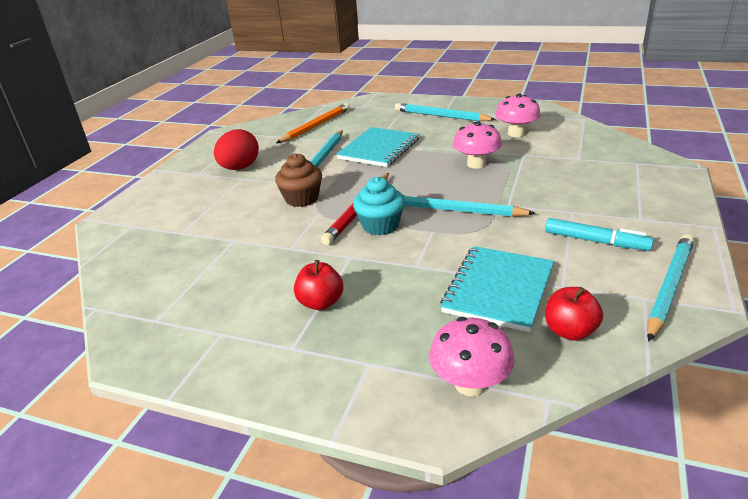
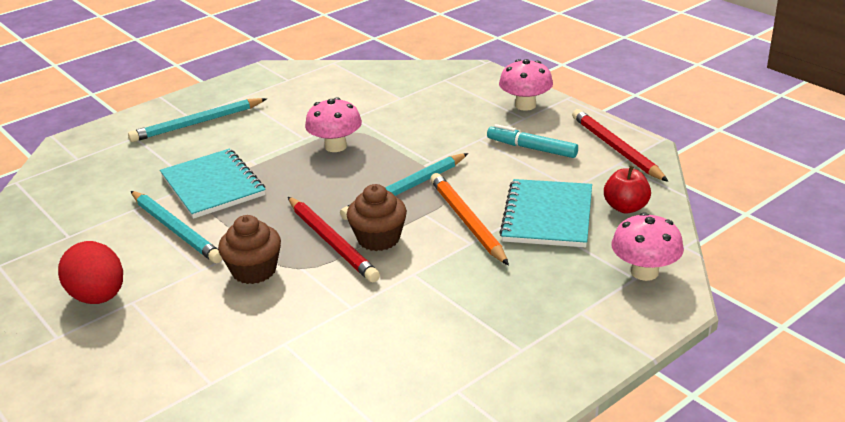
camera: 60 degrees left, 0 degrees up
orange pencil [276,103,350,143] -> orange pencil moved to [430,173,509,266]
red apple [294,260,343,310] -> none
turquoise cupcake [353,177,405,235] -> brown cupcake [347,184,407,251]
turquoise notebook [440,246,554,332] -> turquoise notebook turned 45 degrees clockwise [499,179,592,247]
pink mushroom [495,93,541,137] -> pink mushroom moved to [499,59,553,111]
turquoise marker [545,218,654,251] -> turquoise marker turned 120 degrees counterclockwise [487,124,578,158]
turquoise pencil [647,234,694,341] -> red pencil [572,109,669,182]

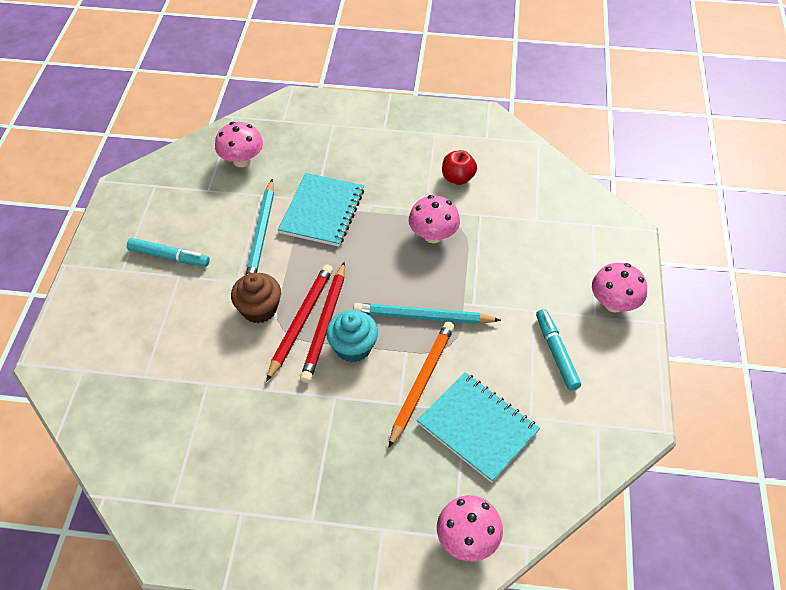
camera: 45 degrees right, 20 degrees up
red egg [58,241,123,304] -> turquoise marker [127,238,210,267]
turquoise pencil [128,98,267,142] -> none
brown cupcake [347,184,407,251] -> turquoise cupcake [326,310,378,362]
turquoise notebook [499,179,592,247] -> turquoise notebook turned 75 degrees clockwise [417,372,540,483]
red pencil [572,109,669,182] -> red pencil moved to [266,264,333,382]
red apple [604,166,651,214] -> red apple moved to [442,150,477,185]
none -> pink mushroom [215,122,263,167]

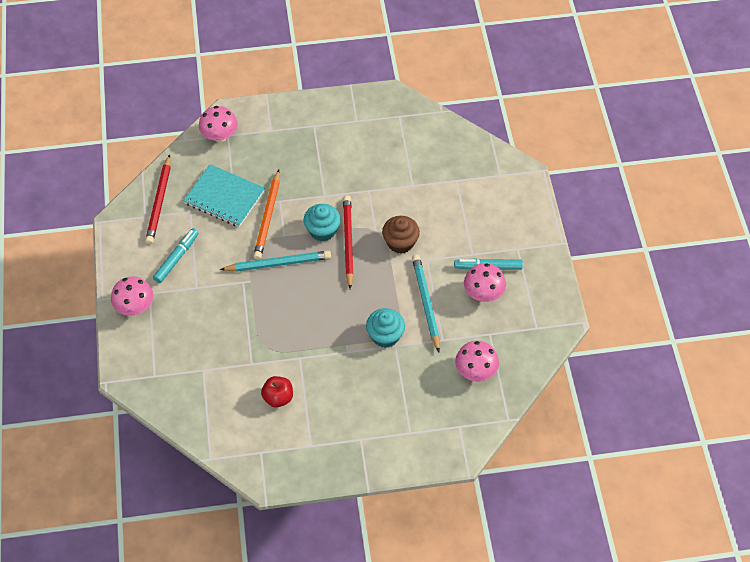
camera: 165 degrees right, 5 degrees up
red pencil [266,264,333,382] -> red pencil moved to [145,154,171,244]
turquoise notebook [278,173,364,247] -> turquoise cupcake [366,308,405,348]
pink mushroom [409,195,460,243] -> pink mushroom moved to [464,263,506,302]
turquoise marker [536,309,581,391] -> turquoise marker turned 120 degrees counterclockwise [153,228,199,283]

